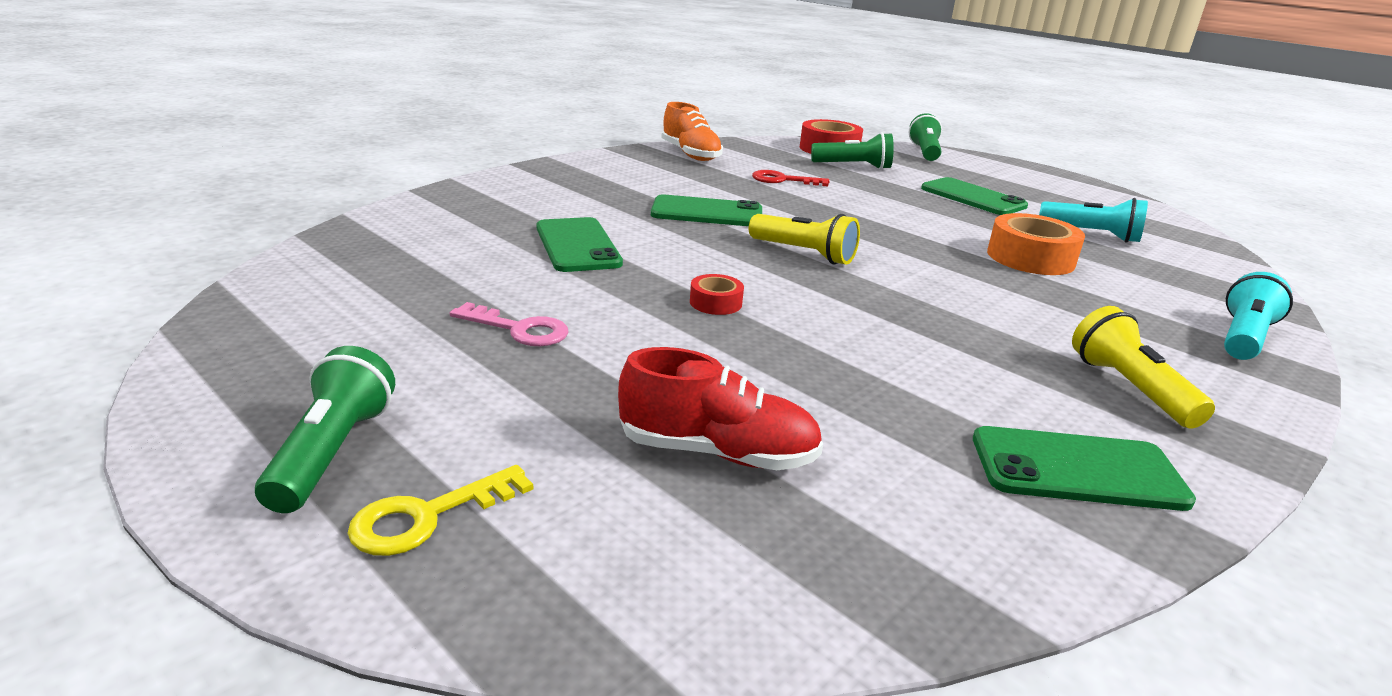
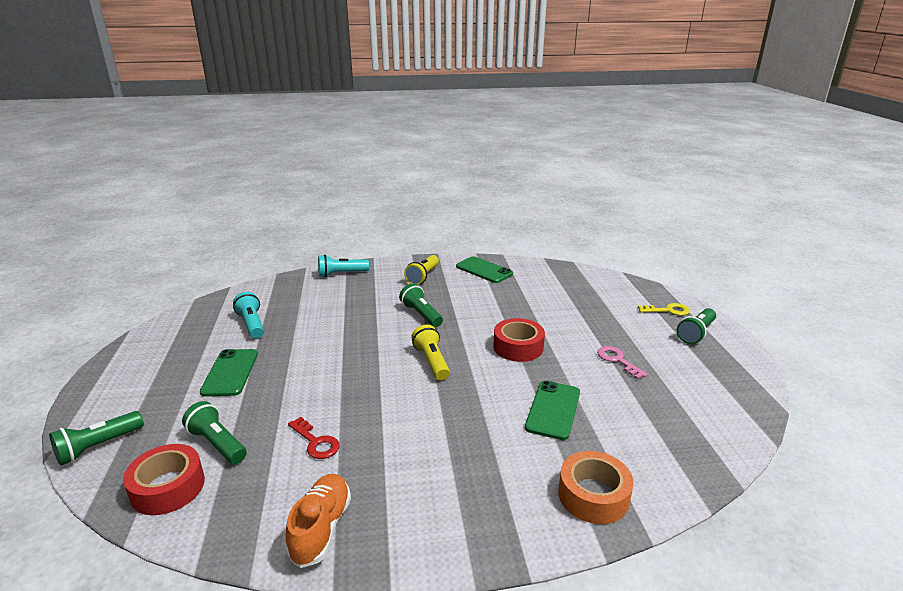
camera: 140 degrees left, 0 degrees up
red shoe [618,347,823,470] -> none
green phone [651,194,762,226] -> none
red tape [690,274,744,315] -> red tape [493,318,545,362], size x1.94
orange tape [987,213,1085,275] -> orange tape moved to [558,451,634,524]
none -> green flashlight [399,284,443,327]

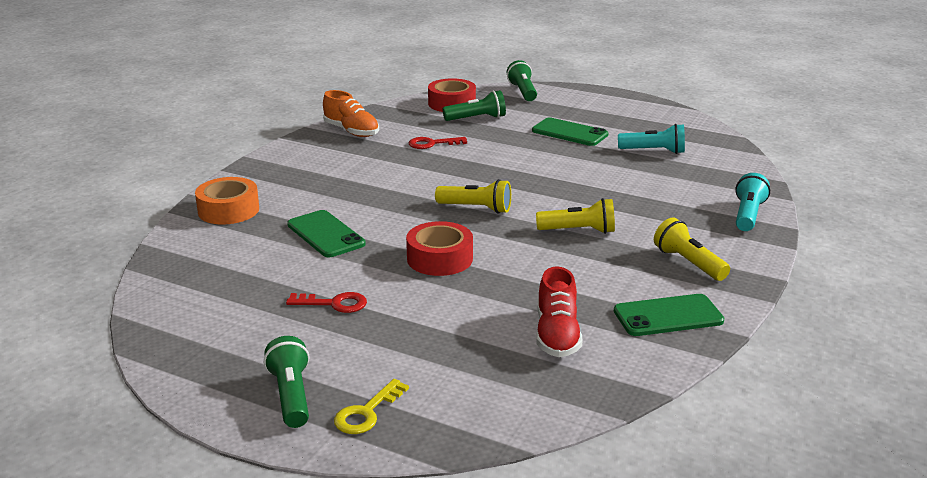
camera: 125 degrees right, 0 degrees up
green flashlight [399,284,443,327] -> yellow flashlight [536,198,615,234]
pink key [597,346,648,379] -> red key [286,292,367,313]
none -> red shoe [536,266,582,357]

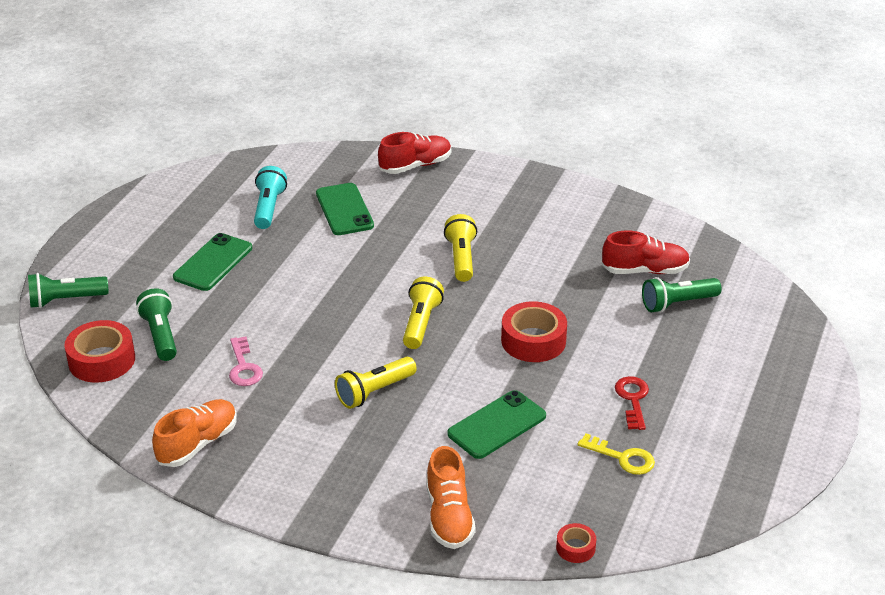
camera: 95 degrees left, 10 degrees up
orange tape [195,177,259,224] -> orange shoe [426,446,476,549]
green flashlight [264,336,310,428] -> green flashlight moved to [642,277,722,313]
yellow key [334,379,409,434] -> yellow key moved to [578,433,655,475]
red key [409,137,467,149] -> pink key [229,336,263,386]
green phone [614,294,724,336] -> green phone moved to [316,183,374,235]
yellow flashlight [654,218,730,281] -> yellow flashlight moved to [335,357,417,409]
turquoise flashlight [735,173,770,231] -> red shoe [378,132,451,174]
none -> red tape [556,523,596,563]

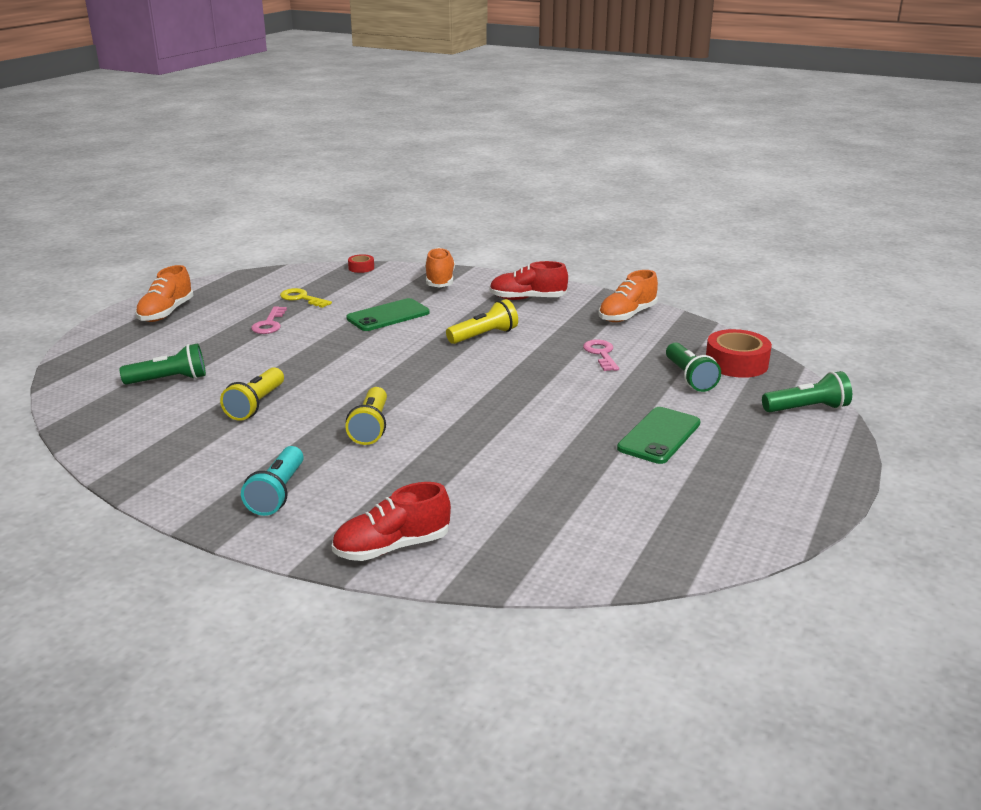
camera: 175 degrees left, 10 degrees down
turquoise flashlight [254,166,287,229] -> turquoise flashlight moved to [241,446,304,516]
green phone [316,183,374,235] -> none
yellow flashlight [403,277,444,349] -> yellow flashlight moved to [220,367,284,421]
red tape [501,301,567,362] -> none
red shoe [602,230,690,274] -> red shoe moved to [490,261,568,300]
red key [615,376,649,430] -> pink key [251,306,287,334]
none -> orange shoe [135,265,194,322]

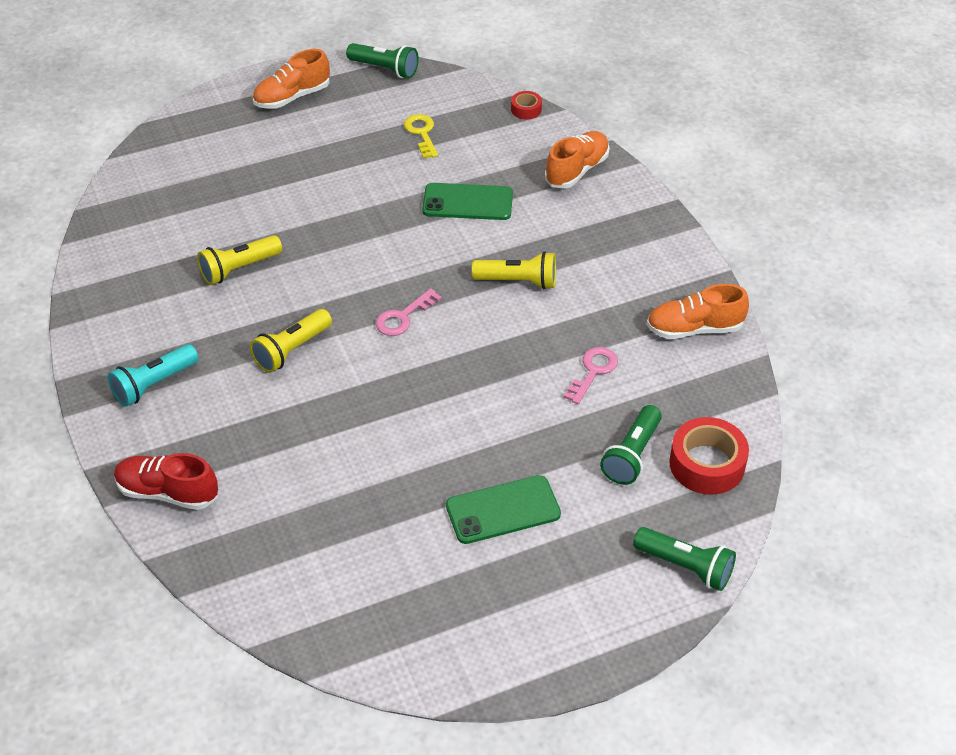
camera: 40 degrees right, 20 degrees up
green flashlight [119,343,206,385] -> green flashlight moved to [346,43,419,78]
pink key [251,306,287,334] -> pink key moved to [375,288,442,336]
red shoe [490,261,568,300] -> none

